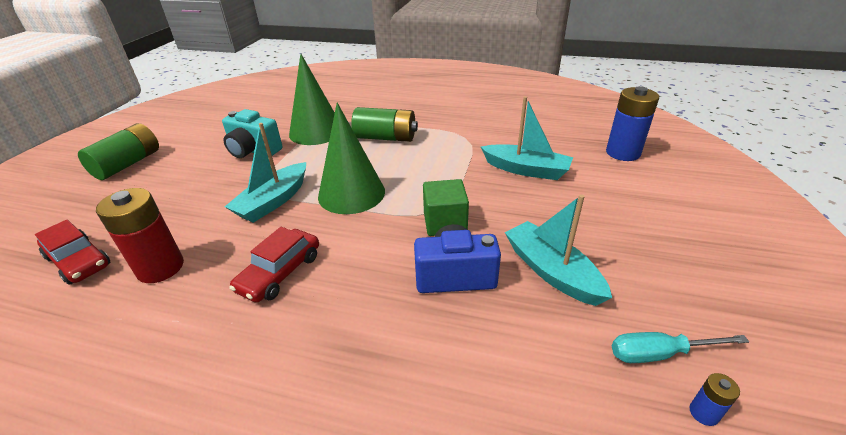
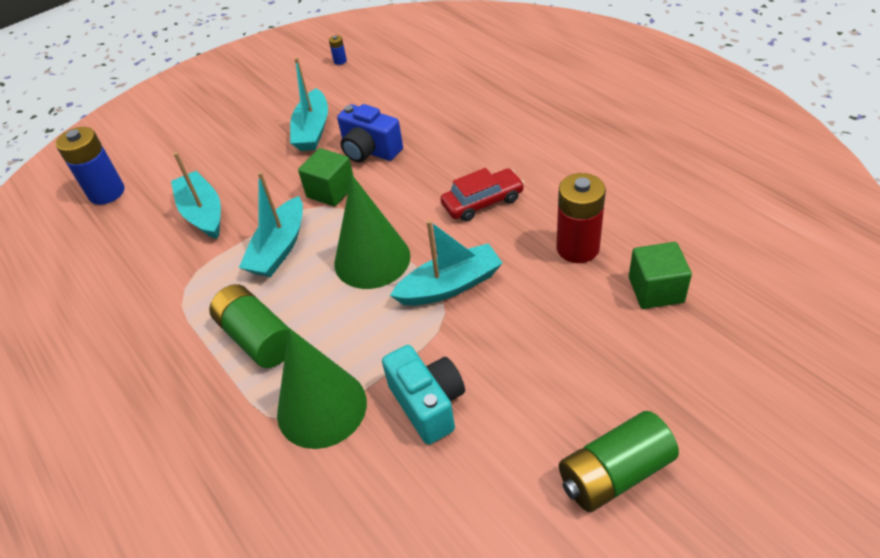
camera: 140 degrees left, 10 degrees up
red car [35,220,110,285] -> green cube [629,242,692,309]
turquoise screwdriver [612,332,749,363] -> none
none -> turquoise boat [239,172,303,277]

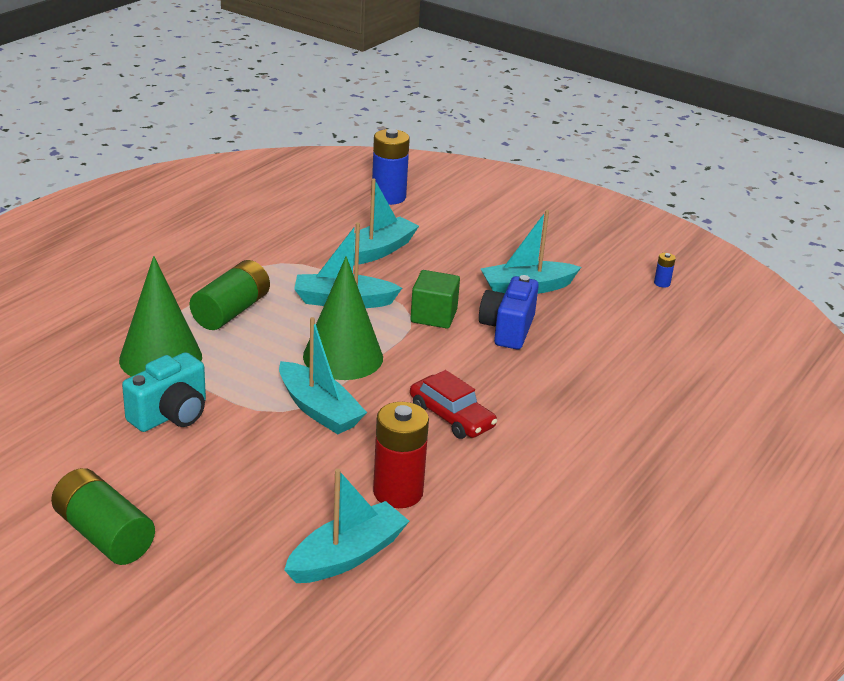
camera: 65 degrees right, 15 degrees down
green cube [629,242,692,309] -> turquoise boat [284,469,409,583]

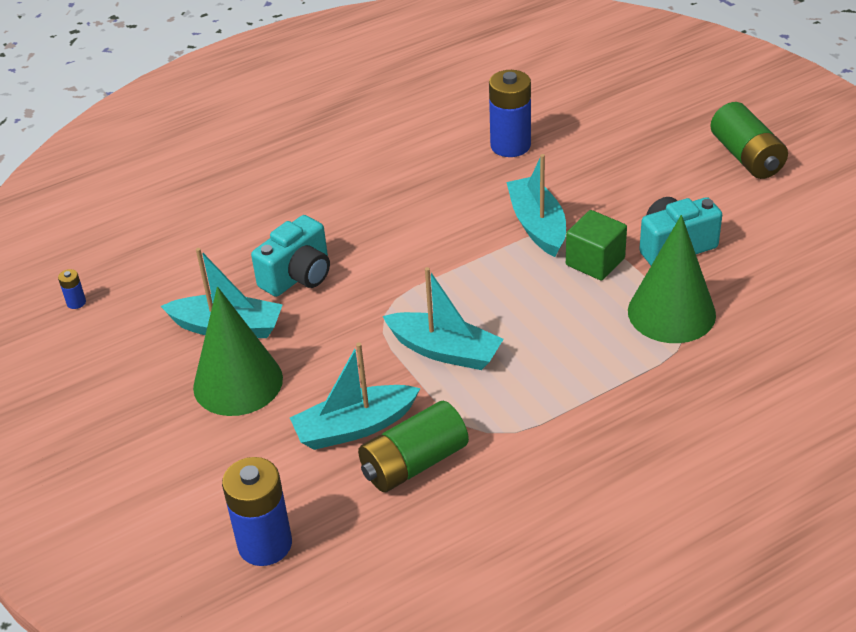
camera: 150 degrees left, 10 degrees up
green battery [190,260,270,330] -> green battery moved to [358,401,469,492]
turquoise boat [284,469,409,583] -> none
green cone [303,256,383,380] -> green cone moved to [193,287,283,416]
red battery [373,402,429,508] -> blue battery [489,70,531,157]
red car [410,370,497,439] -> none
green cube [411,270,460,329] -> green cube moved to [566,210,627,281]
blue camera [479,275,539,349] -> turquoise camera [251,215,330,297]

